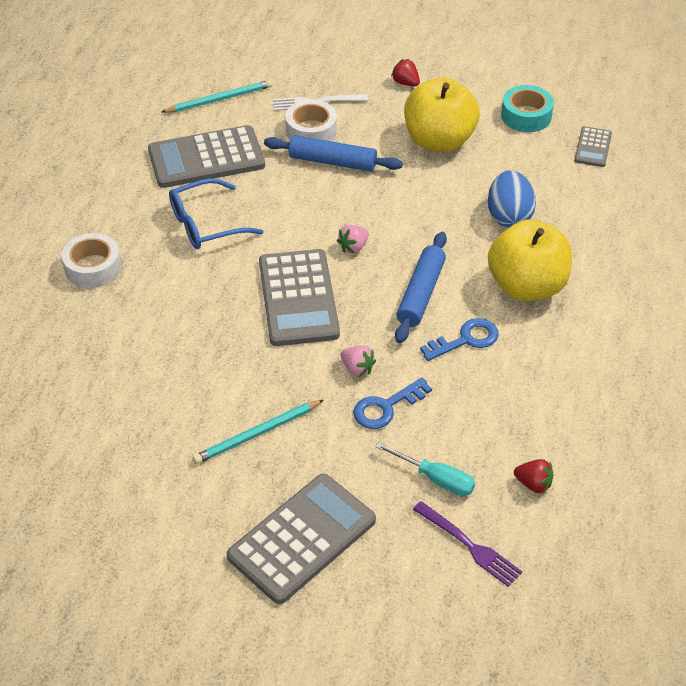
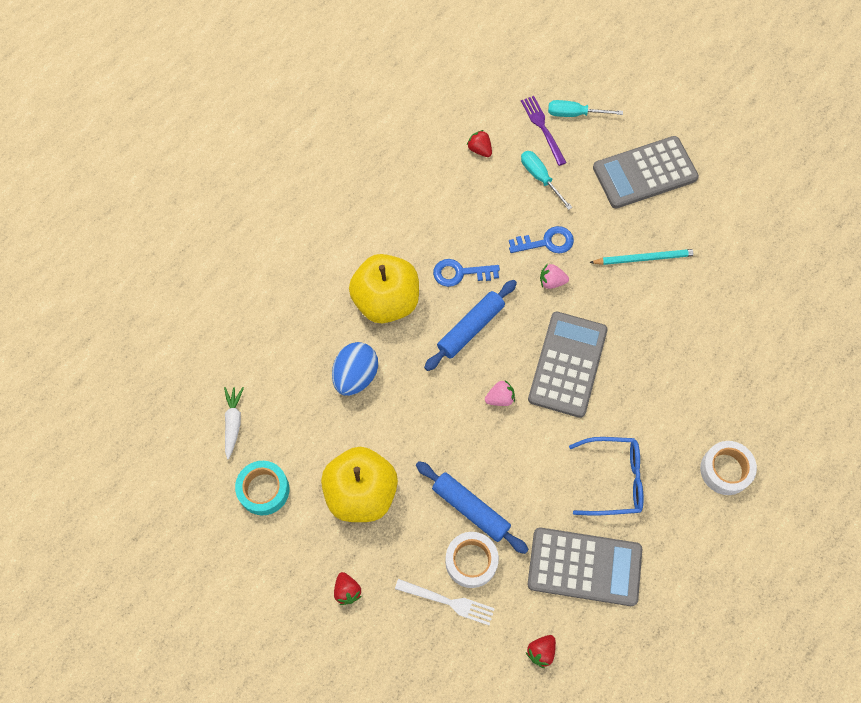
camera: 155 degrees left, 20 degrees up
turquoise pencil [162,80,273,113] -> red strawberry [526,635,556,668]
pink strawberry [340,345,376,377] -> pink strawberry turned 60 degrees counterclockwise [540,264,569,289]
grey calculator [574,126,612,167] -> white carrot [224,387,244,459]
none -> turquoise screwdriver [548,100,623,117]

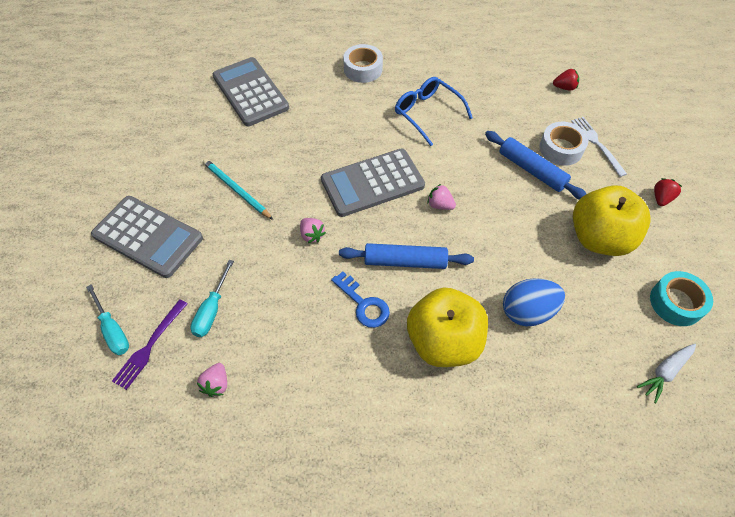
camera: 130 degrees left, 10 degrees down
blue rolling pin [416,461,529,554] -> blue rolling pin turned 45 degrees counterclockwise [485,131,586,200]
red strawberry [467,130,492,157] -> pink strawberry [196,363,227,397]
blue key [509,226,574,253] -> none
grey calculator [528,527,642,606] -> grey calculator moved to [213,57,289,126]

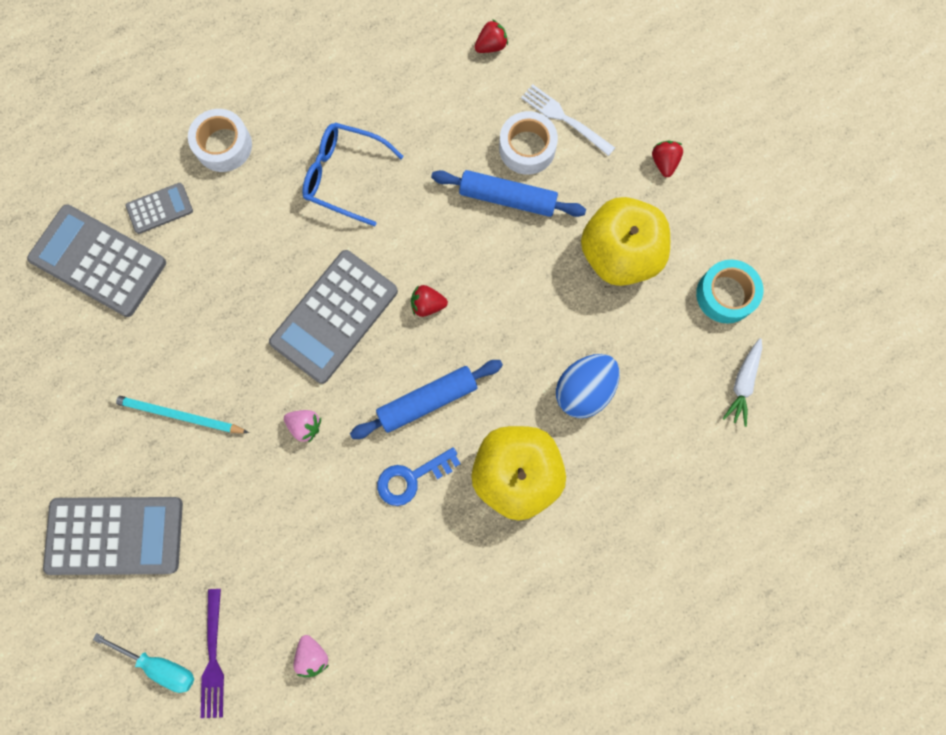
camera: 30 degrees left, 20 degrees up
turquoise screwdriver [191,260,234,337] -> none
blue key [331,271,390,328] -> blue key turned 135 degrees clockwise [377,447,461,506]
pink strawberry [427,184,456,210] -> red strawberry [411,285,448,317]
none -> grey calculator [126,183,193,234]

